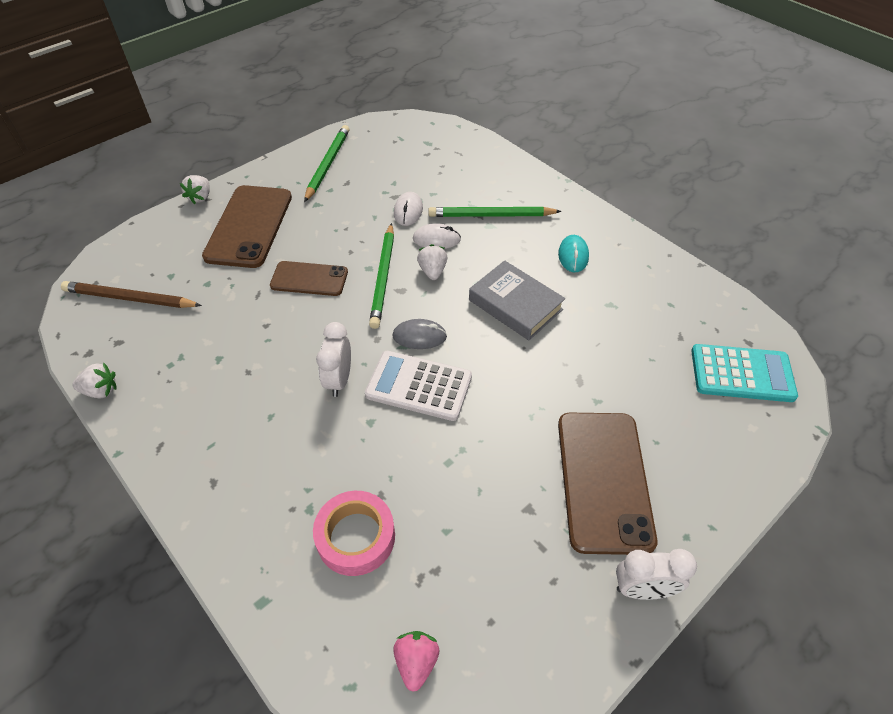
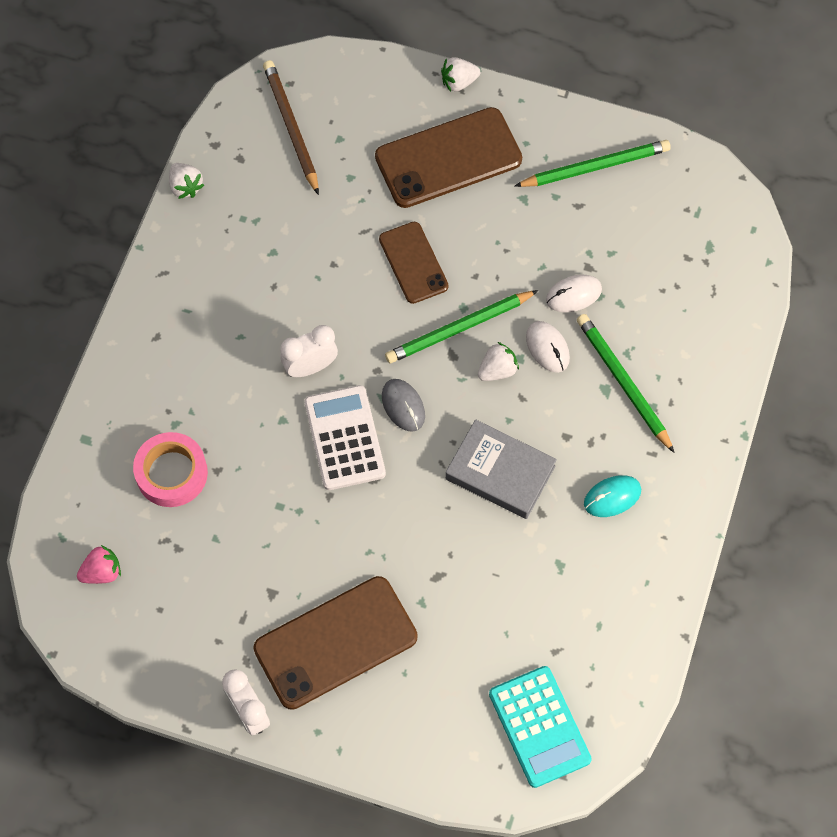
camera: 60 degrees right, 15 degrees up
grey book [469,260,565,340] -> grey book turned 75 degrees counterclockwise [446,419,557,519]

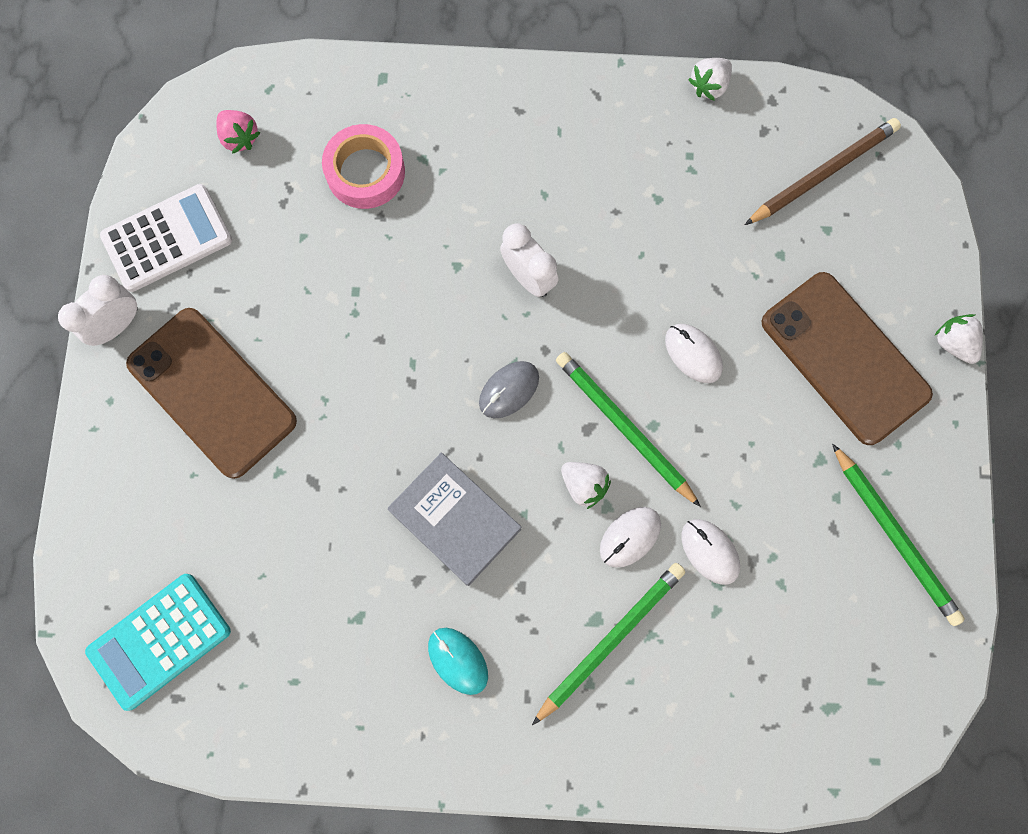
camera: 75 degrees right, 10 degrees up
white calculator [304,385,386,490] -> white calculator moved to [100,184,232,292]
brown phone [379,222,449,304] -> white mouse [665,324,723,383]
grey book [446,419,557,519] -> grey book turned 60 degrees counterclockwise [388,452,521,586]

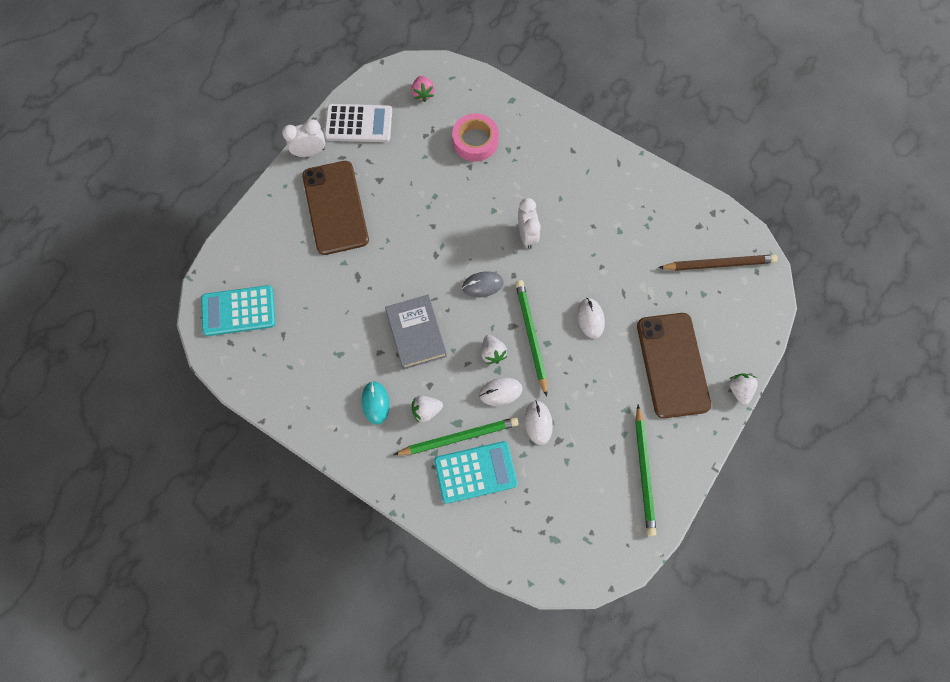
camera: 30 degrees right, 5 degrees down
white strawberry [688,58,732,101] -> white strawberry moved to [412,395,443,423]
none -> turquoise calculator [434,441,518,504]

